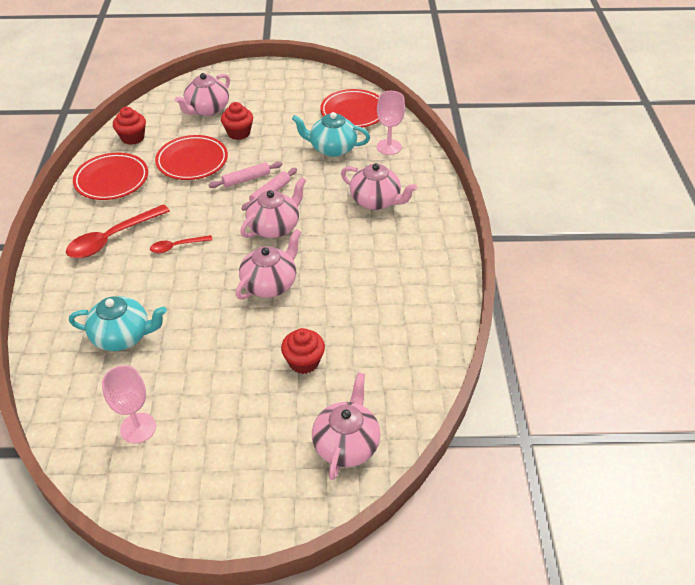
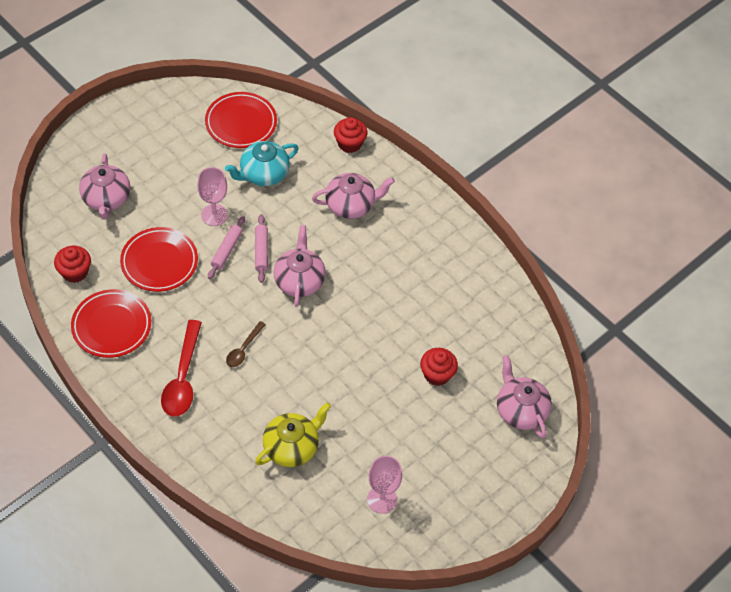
camera: 45 degrees left, 10 degrees up
turquoise teapot [69,296,167,351] -> yellow teapot [255,402,331,467]
red spoon [150,235,213,253] -> brown spoon [226,321,266,367]
red cupcake [221,102,253,140] -> red cupcake moved to [334,117,368,153]
pink teapot [236,229,301,300] -> none
pink goblet [377,91,405,155] -> pink goblet moved to [197,167,228,226]

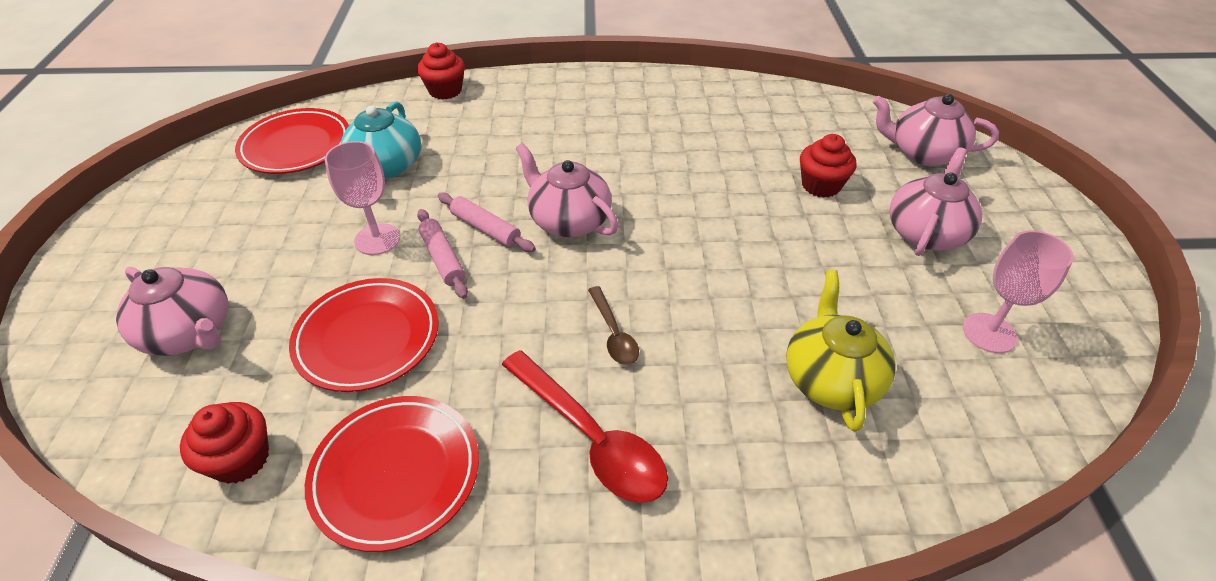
camera: 45 degrees left, 10 degrees down
pink teapot [312,173,395,219] -> pink teapot moved to [889,147,982,256]

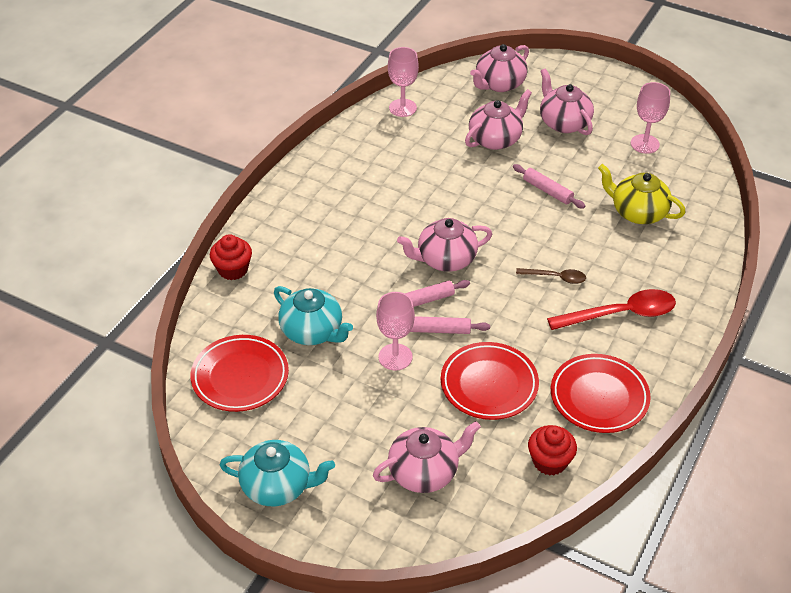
camera: 60 degrees left, 0 degrees up
red cupcake [800,134,856,198] -> pink teapot [465,89,532,150]
none -> turquoise teapot [220,440,335,506]
none -> pink goblet [388,47,419,117]
none -> pink rolling pin [513,164,585,208]

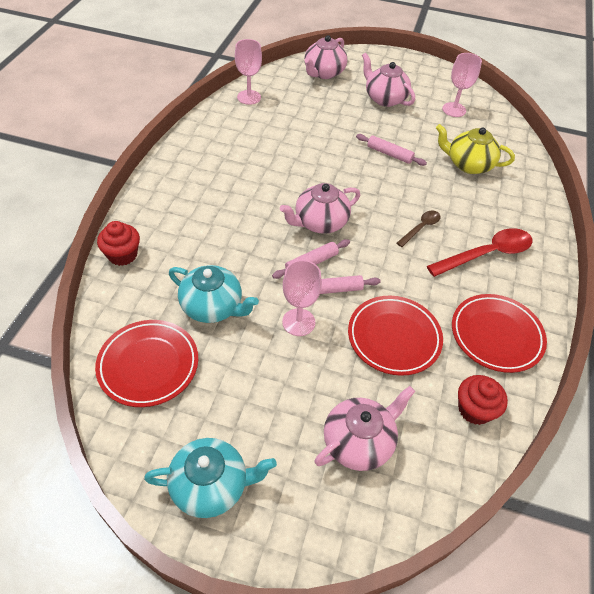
camera: 15 degrees left, 5 degrees up
pink teapot [465,89,532,150] -> none
brown spoon [516,268,586,284] -> brown spoon turned 45 degrees counterclockwise [396,210,440,247]

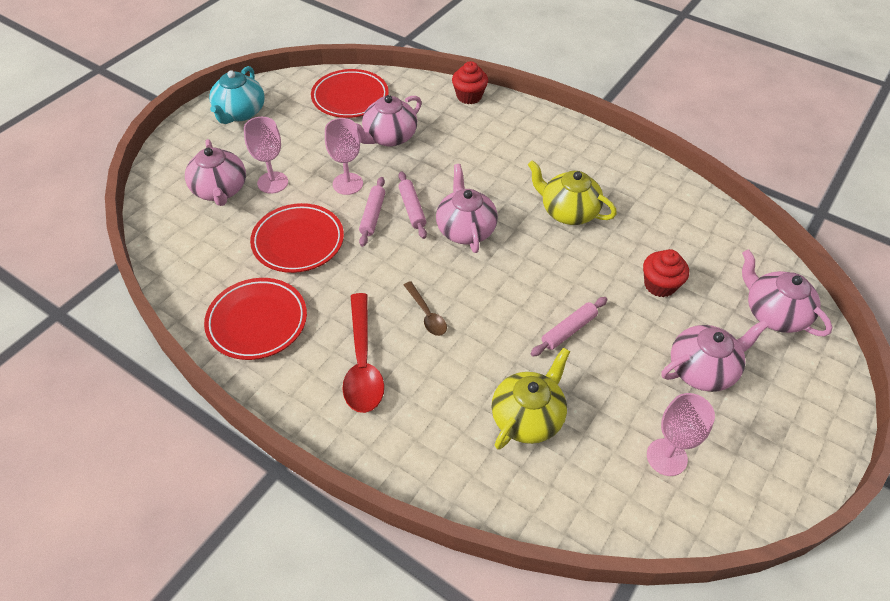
camera: 110 degrees right, 0 degrees up
turquoise teapot [169,265,259,323] -> pink teapot [356,95,422,147]
pink goblet [235,39,262,105] -> pink goblet moved to [244,117,288,194]
red cupcake [458,375,508,425] -> red cupcake moved to [643,249,689,297]
none -> yellow teapot [528,160,617,225]

